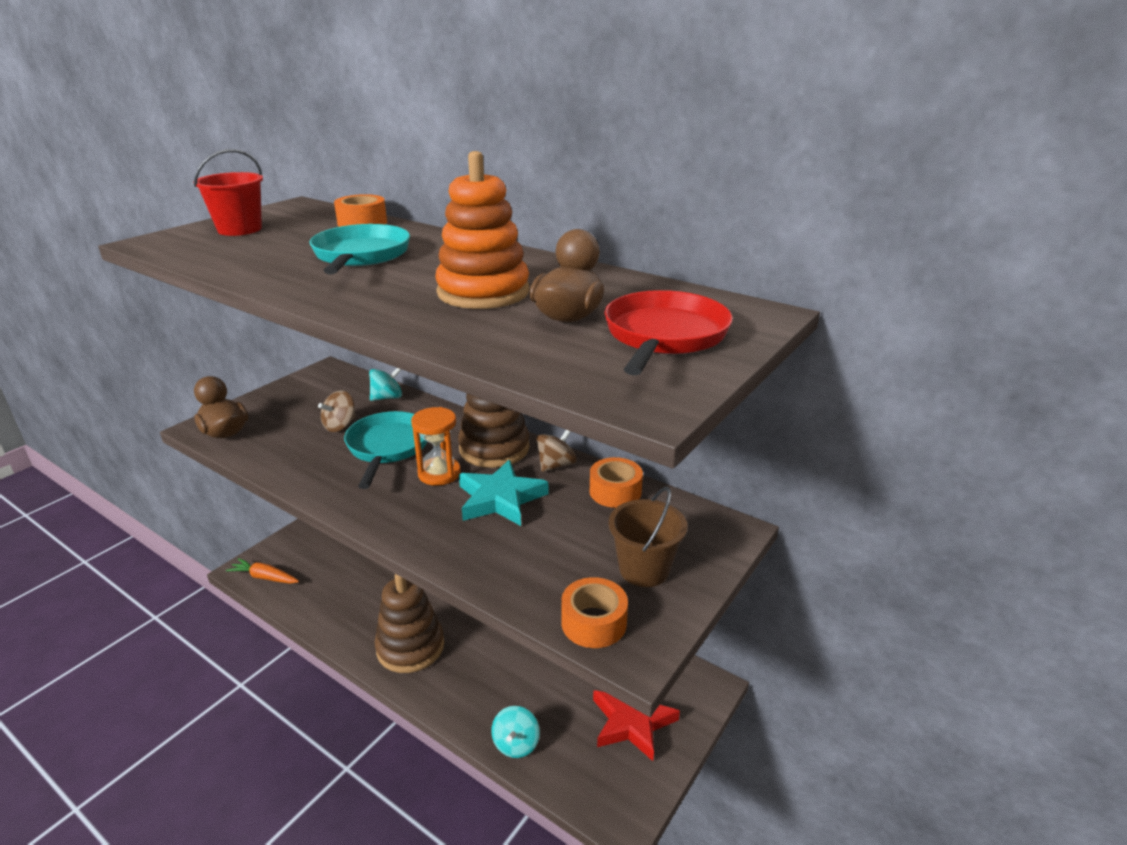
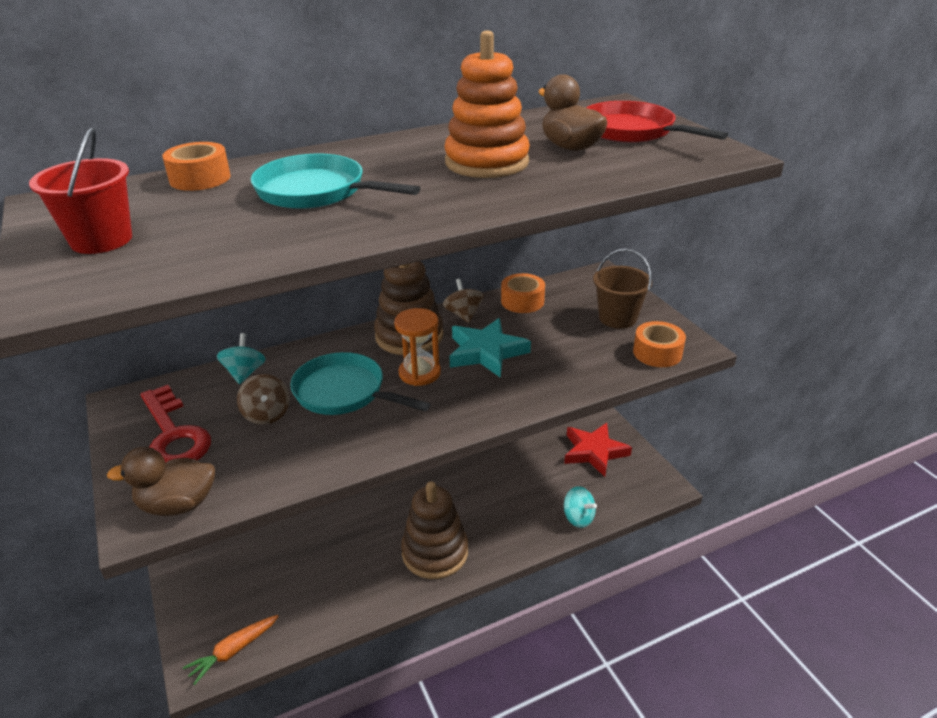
camera: 60 degrees left, 5 degrees up
none -> red key [141,385,211,463]

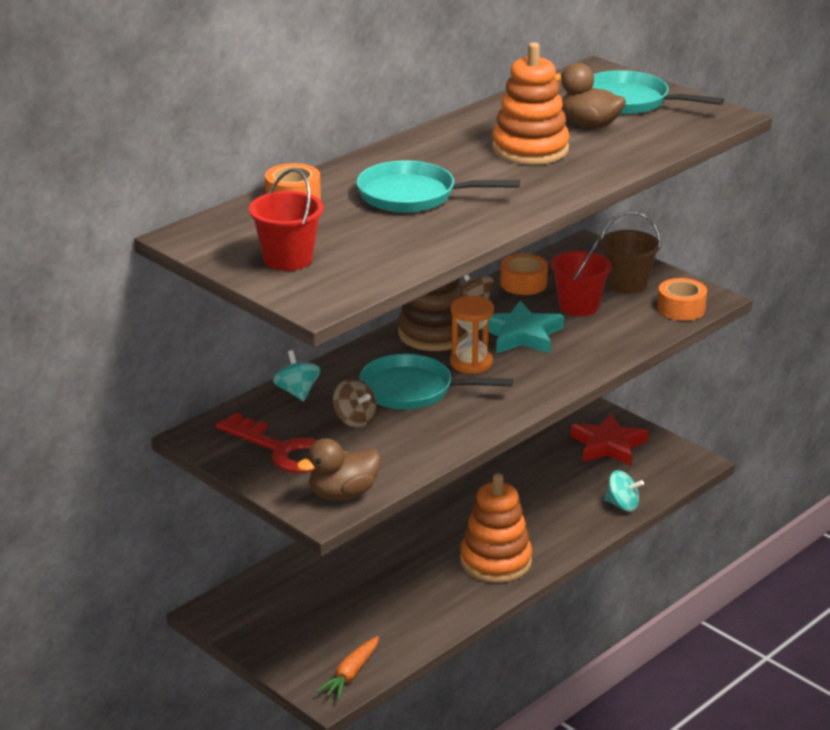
camera: 20 degrees left, 5 degrees down
brown stacking toy [401,481,468,579] -> orange stacking toy [460,473,532,583]
red pan [586,101,728,143] -> turquoise pan [592,70,724,114]
none -> red bucket [551,237,612,316]

